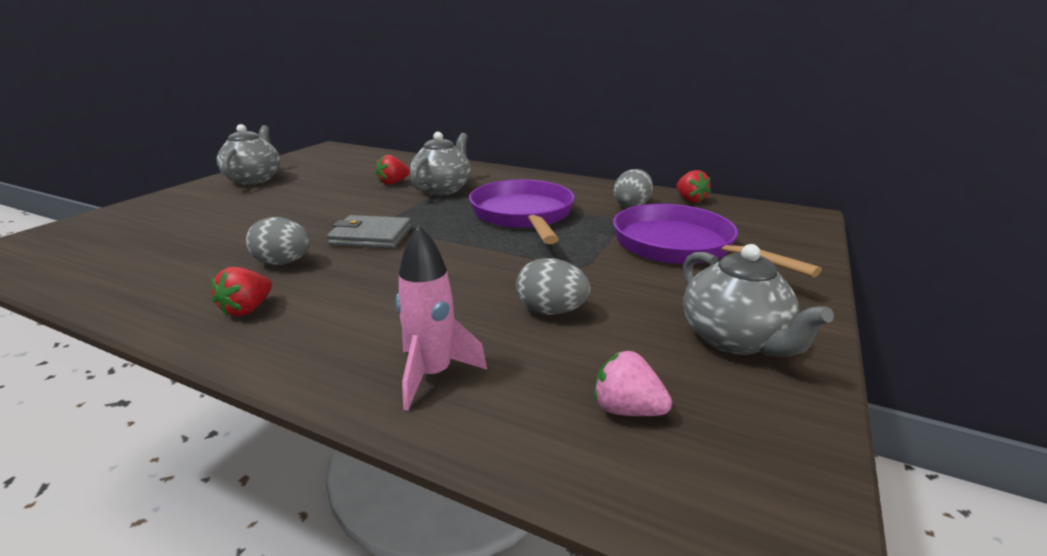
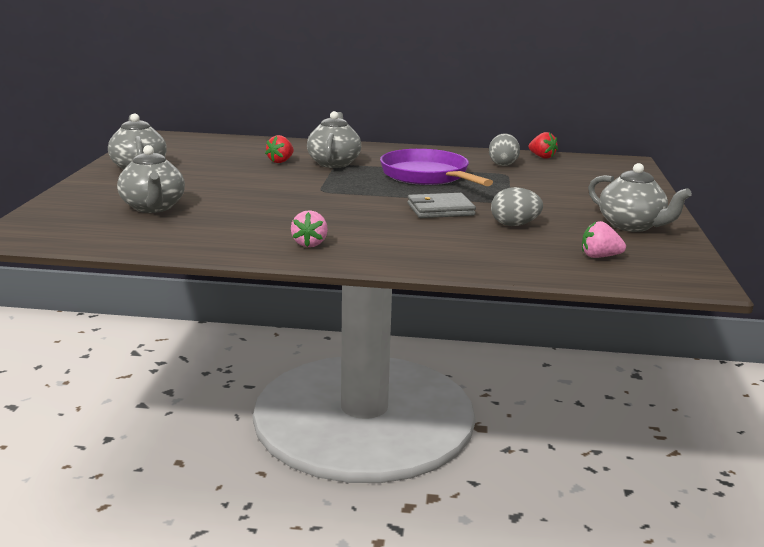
camera: 20 degrees left, 5 degrees down
red strawberry [211,267,272,316] -> pink strawberry [291,210,328,247]
grey egg [246,217,310,265] -> none
grey wallet [327,215,412,249] -> grey wallet moved to [407,193,476,218]
pink rocket [396,225,487,411] -> none
purple pan [613,204,822,277] -> none
none -> grey teapot [117,145,185,213]

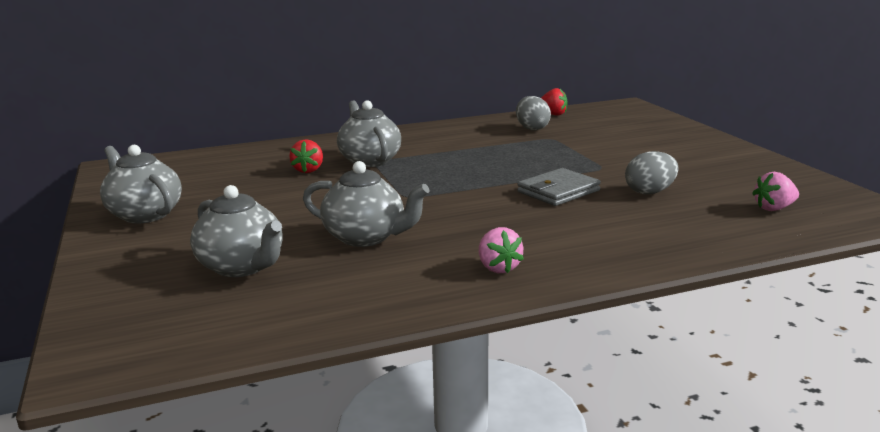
camera: 25 degrees left, 0 degrees up
purple pan [380,149,493,186] -> none
grey teapot [588,163,692,232] -> grey teapot moved to [303,161,429,247]

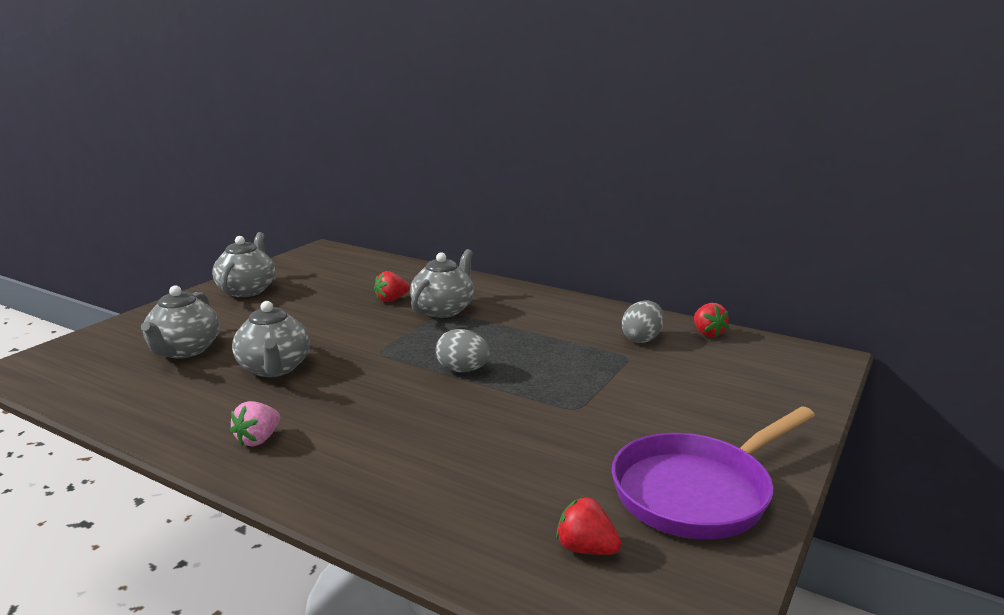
camera: 50 degrees right, 0 degrees up
grey wallet [517,168,601,206] -> none
grey egg [625,151,679,195] -> grey egg moved to [435,329,491,372]
pink strawberry [752,172,799,211] -> red strawberry [556,497,621,555]
none -> purple pan [611,406,815,539]

